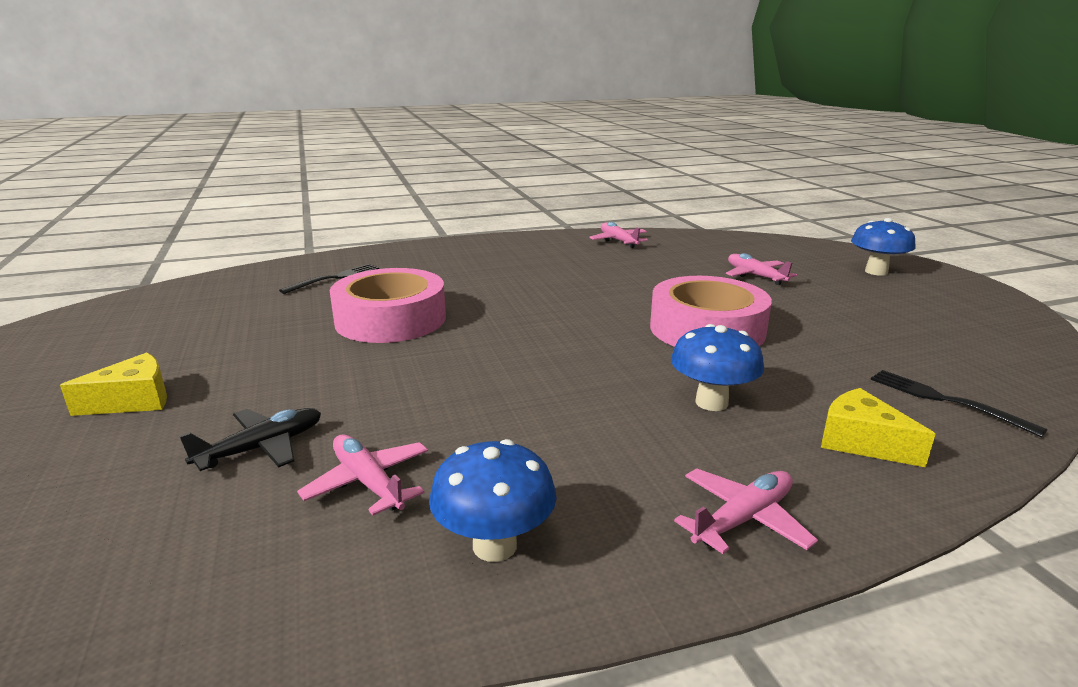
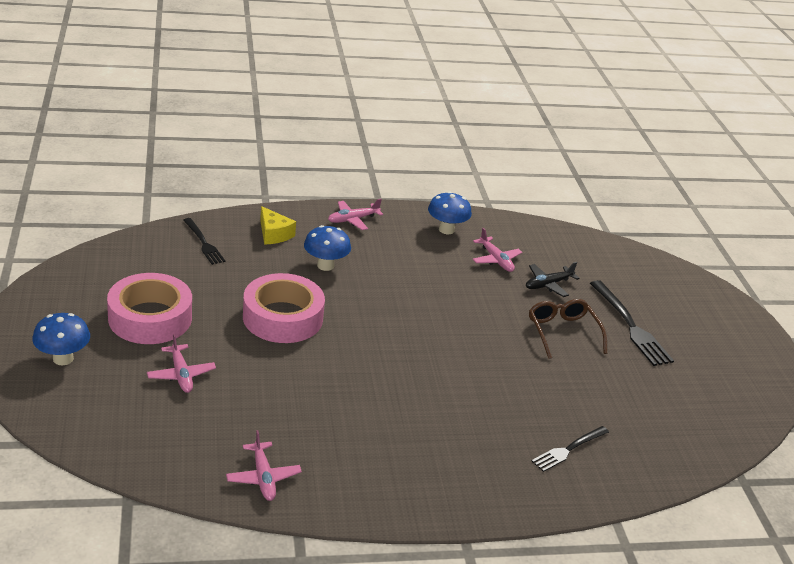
camera: 175 degrees left, 10 degrees up
yellow cheese [60,352,167,416] -> black fork [590,280,674,366]
pink tape [329,268,446,343] -> pink tape moved to [107,273,192,344]
none -> brown glasses [529,299,607,359]

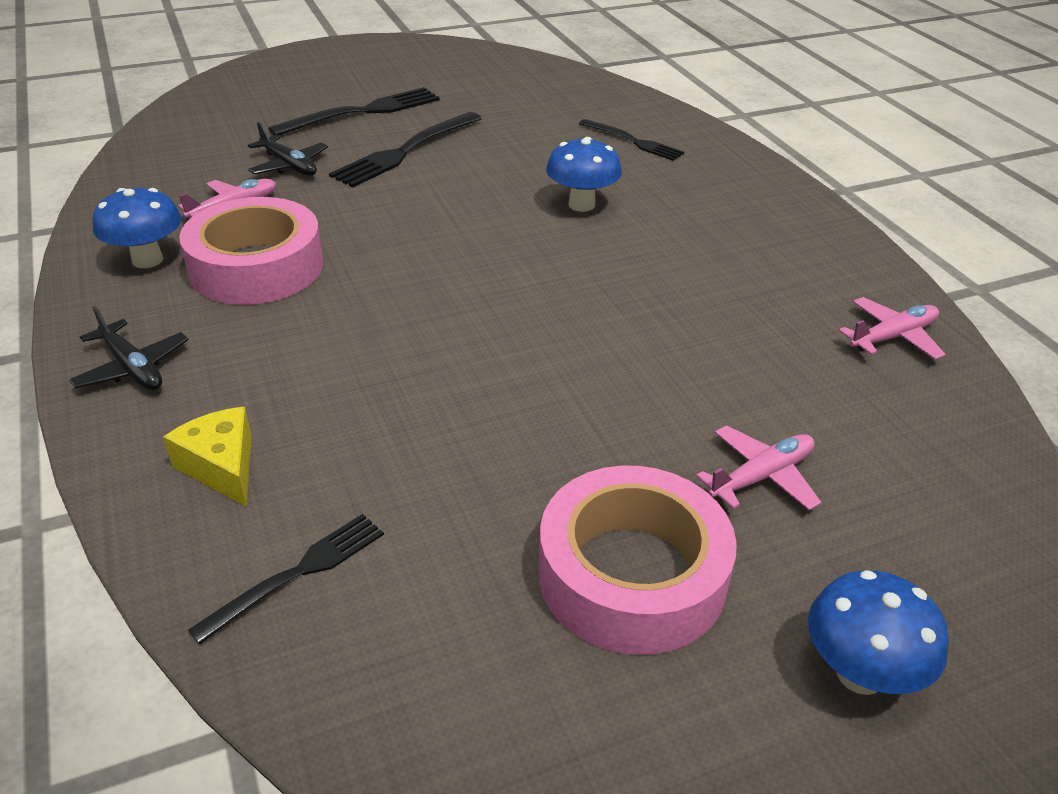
camera: 100 degrees left, 5 degrees up
pink tape [243,273,325,343] -> pink tape moved to [179,197,323,305]
yellow cheese [260,206,296,245] -> yellow cheese turned 75 degrees counterclockwise [163,407,252,507]
blue mushroom [304,225,351,271] -> blue mushroom moved to [546,137,622,212]
pink plane [328,199,383,230] -> black plane [69,306,188,390]
brown glasses [529,299,607,359] -> black fork [329,112,482,188]

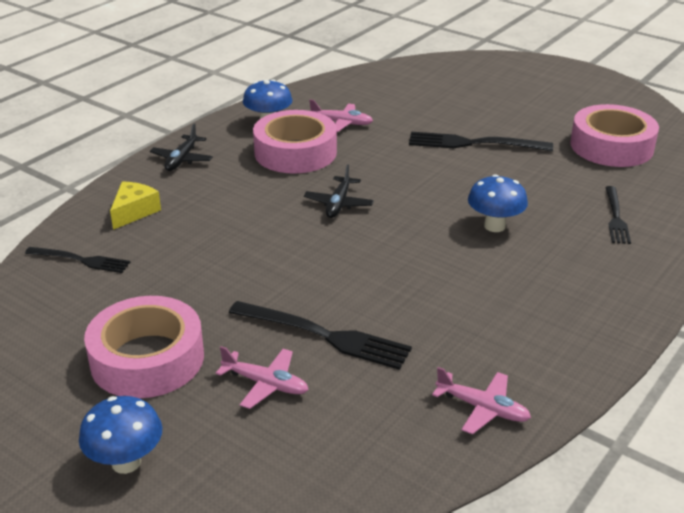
camera: 60 degrees right, 5 degrees down
black plane [248,122,328,176] -> black plane moved to [304,164,374,218]
black fork [268,87,440,136] -> black fork moved to [229,301,412,370]
none -> pink tape [570,104,659,167]

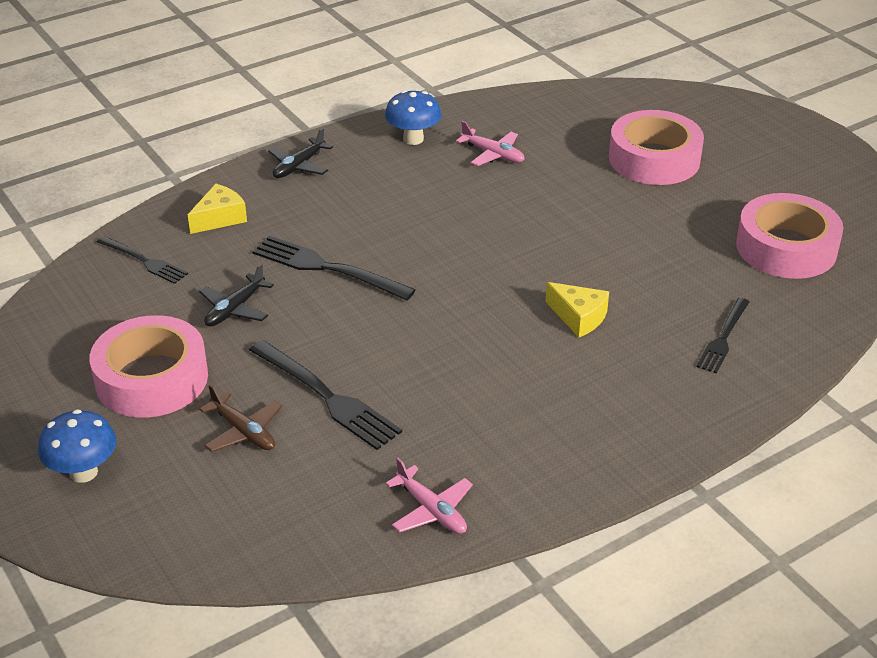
camera: 20 degrees right, 5 degrees up
pink plane [216,346,309,409] -> brown plane [199,384,282,452]
pink tape [253,110,337,174] -> pink tape moved to [609,110,704,185]
black plane [304,164,374,218] -> black plane moved to [199,264,274,326]
black fork [409,132,553,151] -> black fork moved to [252,236,416,301]
blue mushroom [468,174,528,232] -> yellow cheese [546,282,609,337]

